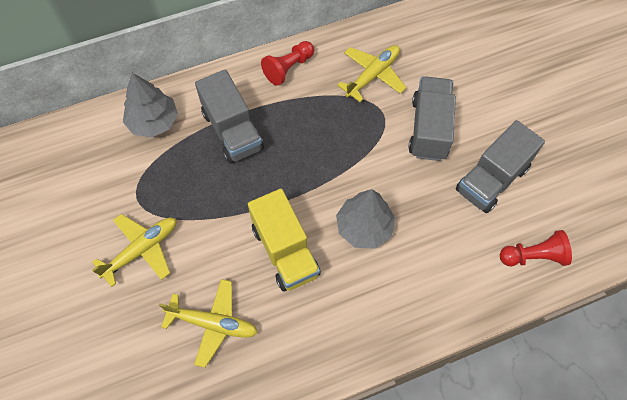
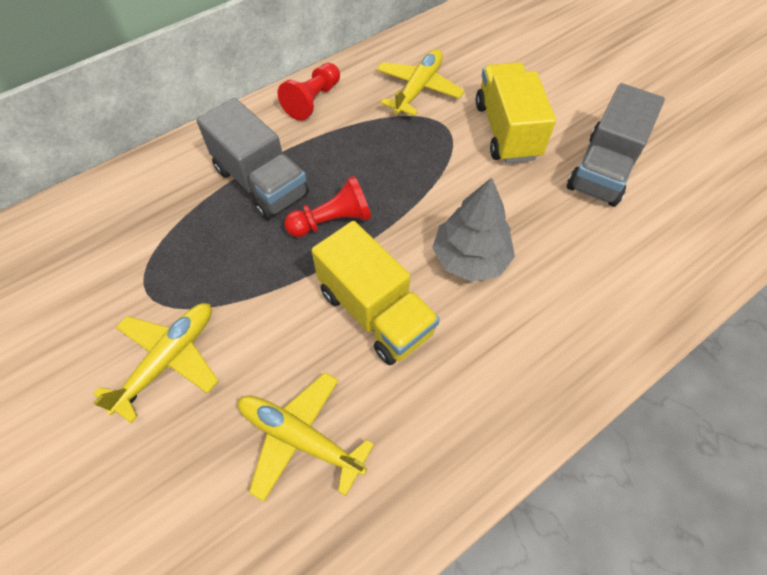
camera: 15 degrees left, 5 degrees down
grey tree [123,73,178,138] -> none
yellow plane [159,279,258,368] -> yellow plane turned 150 degrees counterclockwise [238,372,374,502]
grey truck [408,76,456,161] -> yellow truck [476,62,556,163]
red pawn [500,230,572,266] -> red pawn moved to [284,176,371,237]

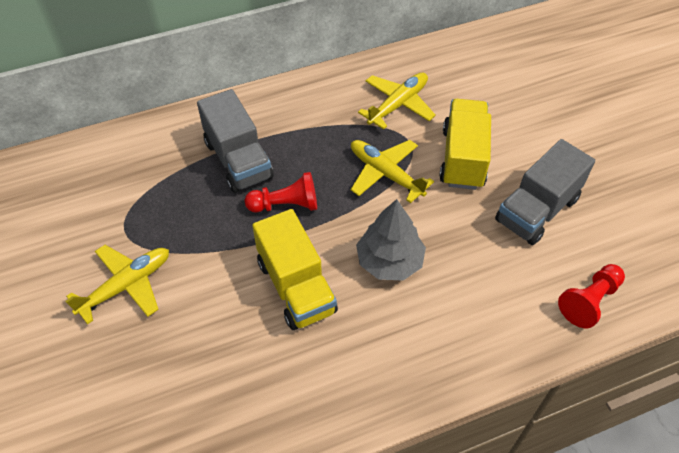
camera: 15 degrees right, 5 degrees down
yellow plane [238,372,374,502] -> yellow plane moved to [351,140,434,203]
red pawn [277,63,340,121] -> red pawn moved to [558,264,625,328]

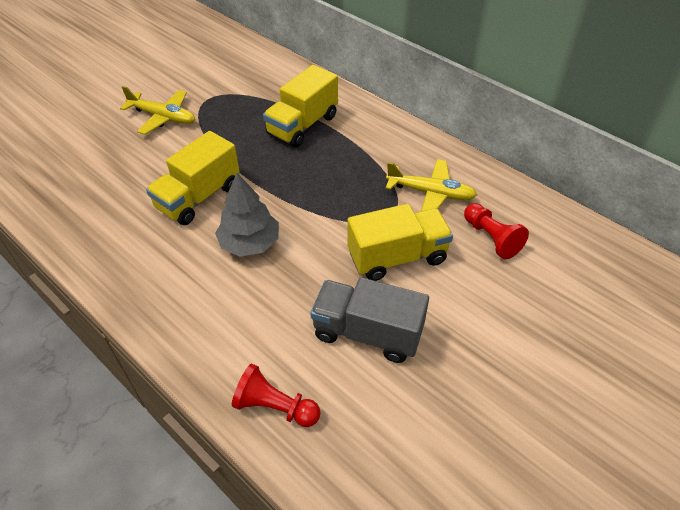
camera: 65 degrees right, 5 degrees down
grey truck [197,89,274,193] -> yellow truck [263,65,338,147]
red pawn [245,172,317,213] -> red pawn moved to [464,203,529,259]
yellow plane [351,140,434,203] -> none

